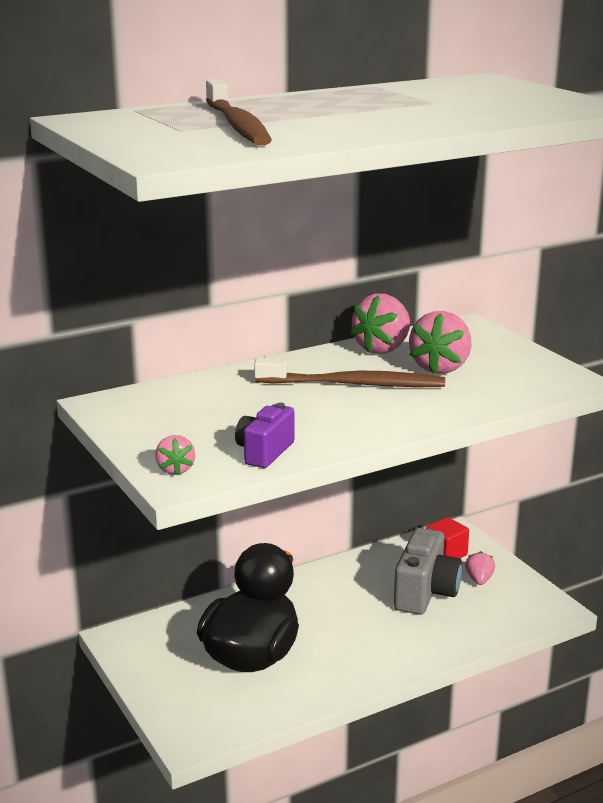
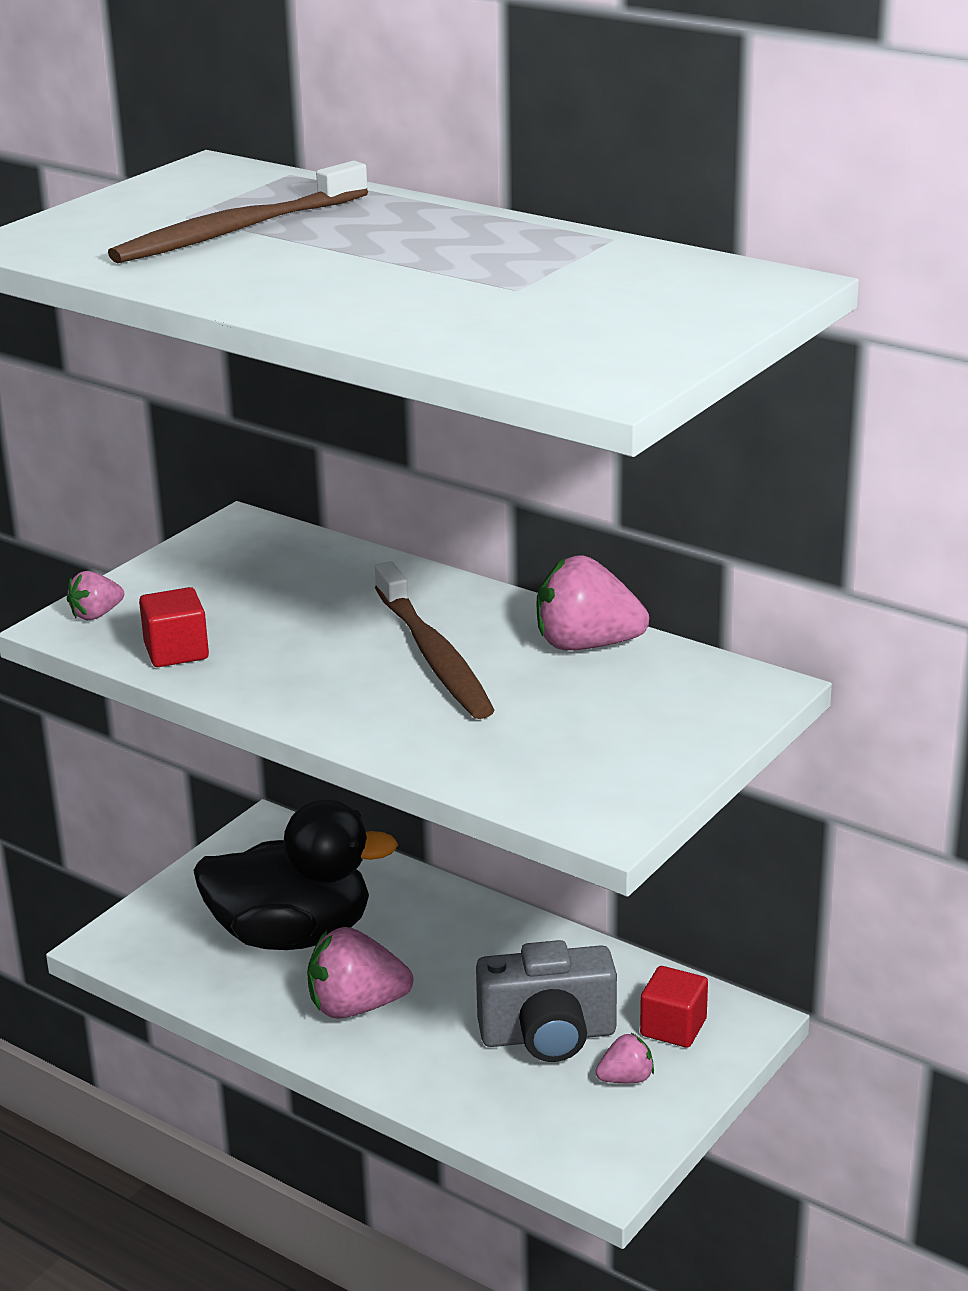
camera: 65 degrees right, 5 degrees up
purple camera [235,403,294,468] -> red cube [139,587,209,667]
pink strawberry [409,311,471,374] -> pink strawberry moved to [307,927,413,1019]

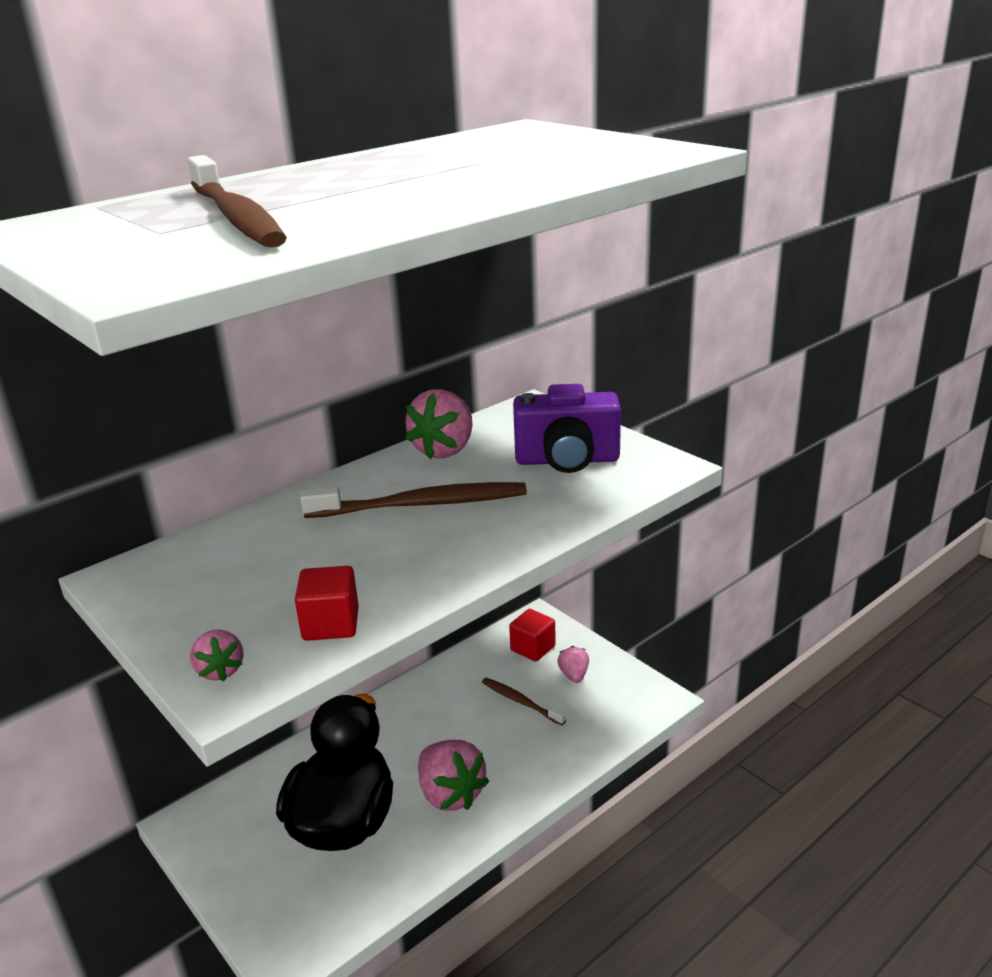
camera: 75 degrees left, 0 degrees up
pink strawberry [307,927,413,1019] -> pink strawberry turned 45 degrees counterclockwise [418,740,489,811]
grey camera [476,940,617,1062] -> brown toothbrush [482,678,566,726]
none -> purple camera [513,384,621,473]

